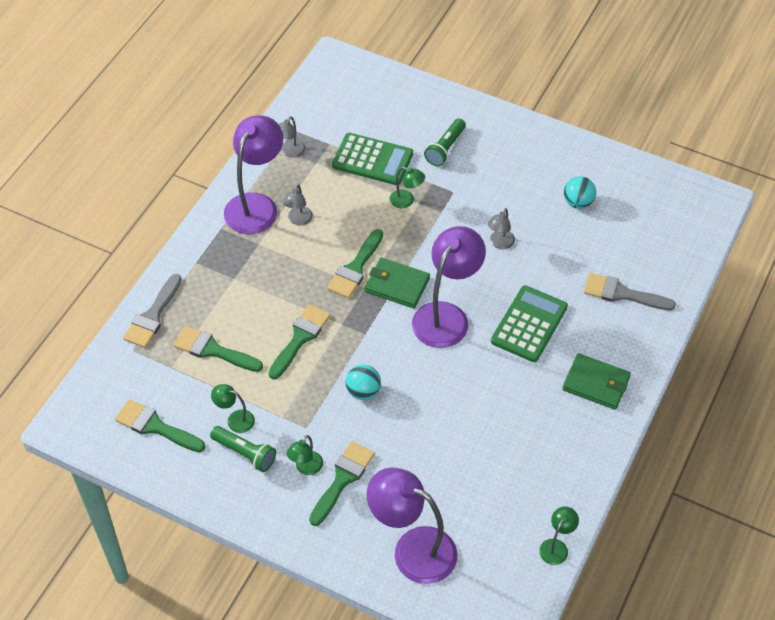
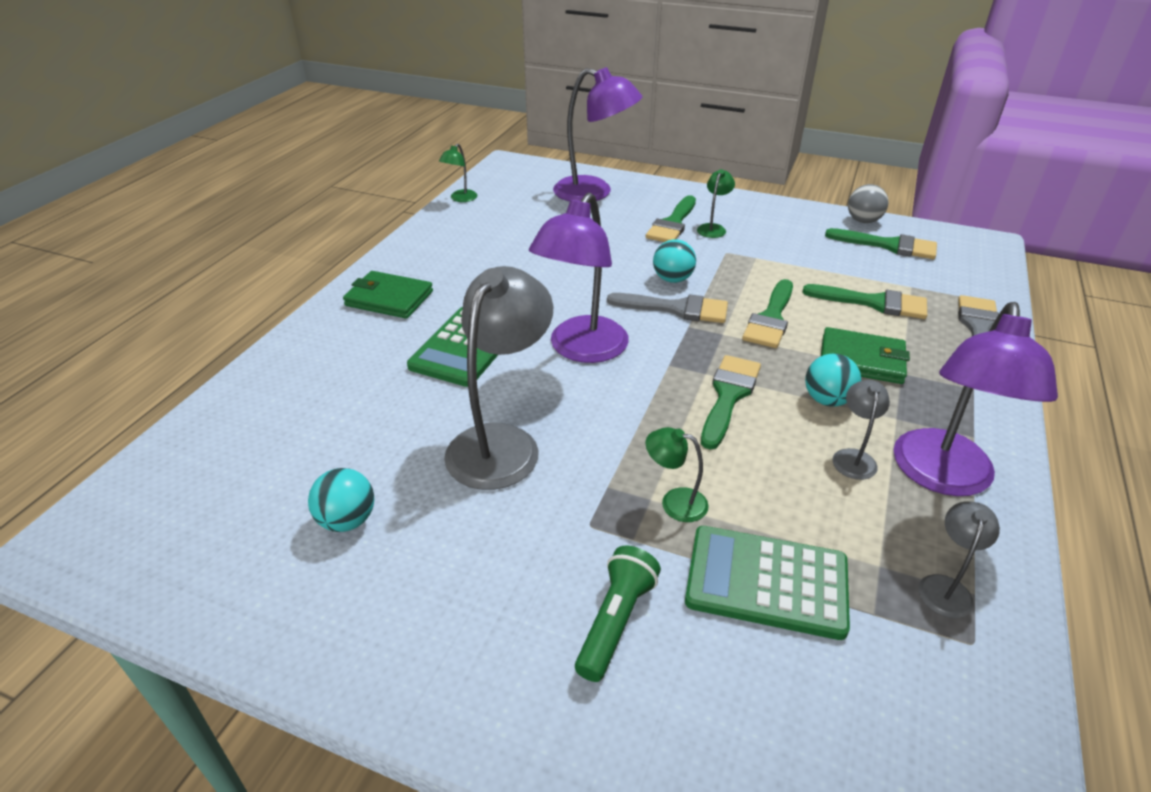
camera: 175 degrees right, 15 degrees down
green flashlight [210,426,276,472] -> none
green lamp [211,384,255,433] -> none
green wallet [365,257,430,308] -> green wallet moved to [821,327,910,384]
grey lamp [488,208,515,249] -> grey lamp [444,266,553,490], size x2.18
grey brush [584,273,676,311] -> grey brush moved to [607,293,728,323]
none -> turquoise ball [805,353,861,407]
none -> grey ball [848,184,889,223]

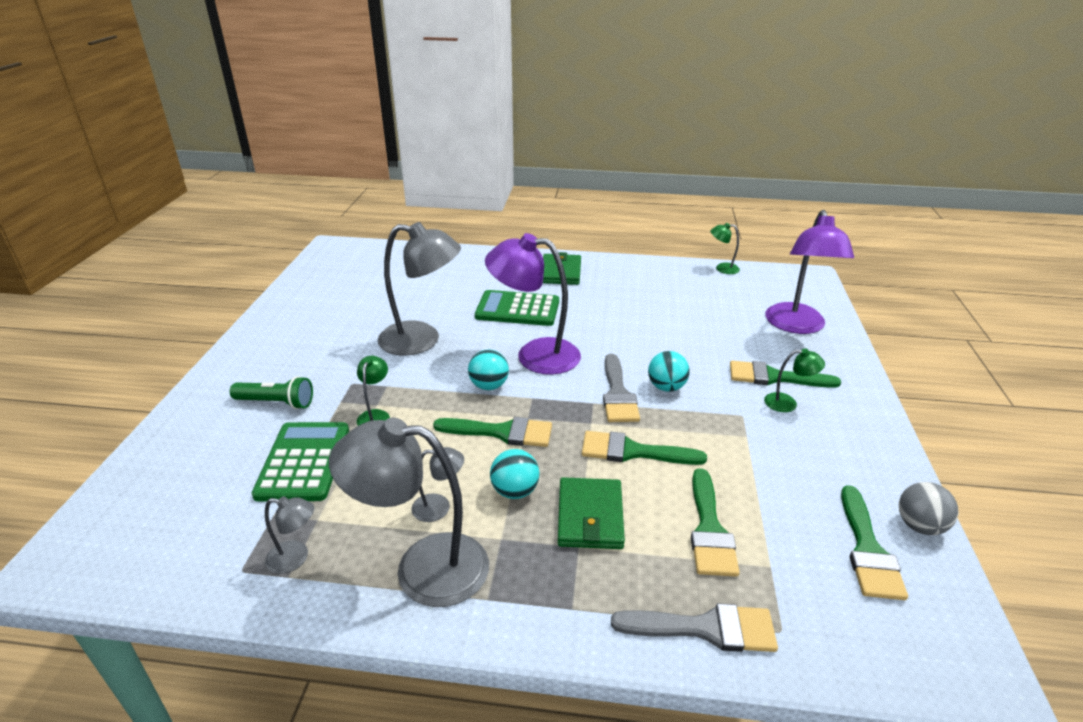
camera: 75 degrees right, 5 degrees down
turquoise ball [308,468,374,532] -> turquoise ball moved to [468,349,509,390]
purple lamp [893,302,1058,496] -> grey lamp [329,418,489,607]

